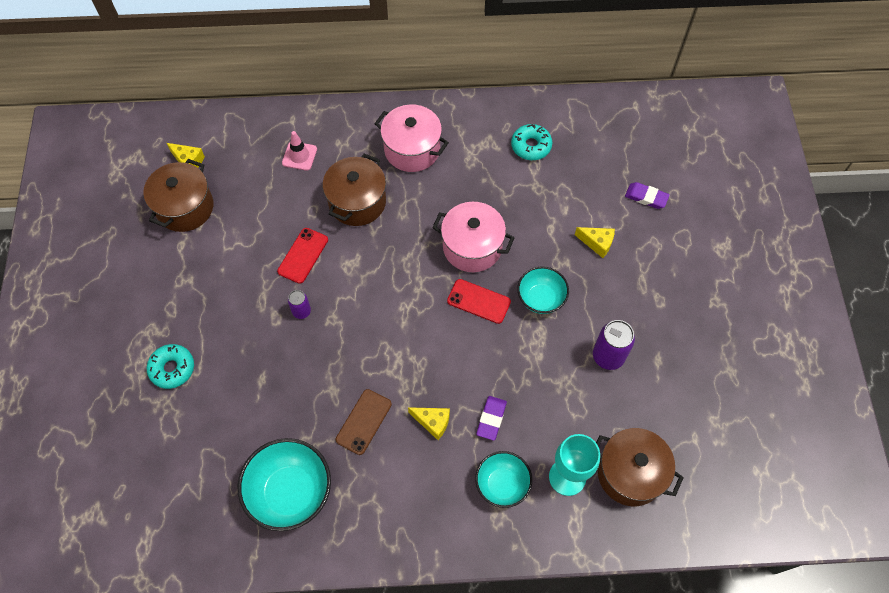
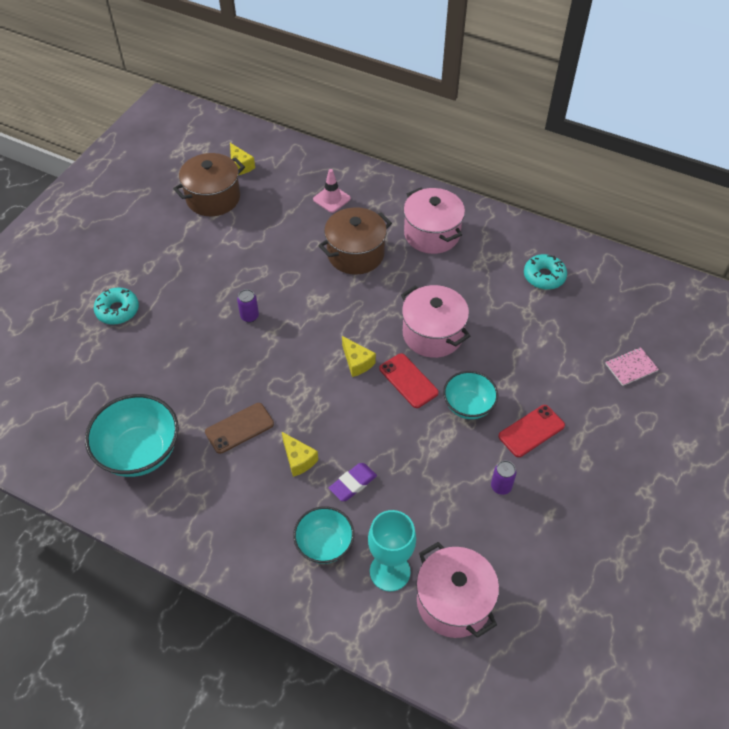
camera: 30 degrees right, 10 degrees down
red phone [277,228,328,284] -> red phone moved to [498,405,565,457]
yellow cheese [575,227,615,258] -> yellow cheese moved to [342,336,376,377]
purple can [593,320,635,370] -> purple can [491,460,516,495], size x0.59
brown pot [596,428,684,506] -> pink pot [416,542,499,638]
purple eraser [625,182,670,209] -> pink notebook [605,347,659,386]

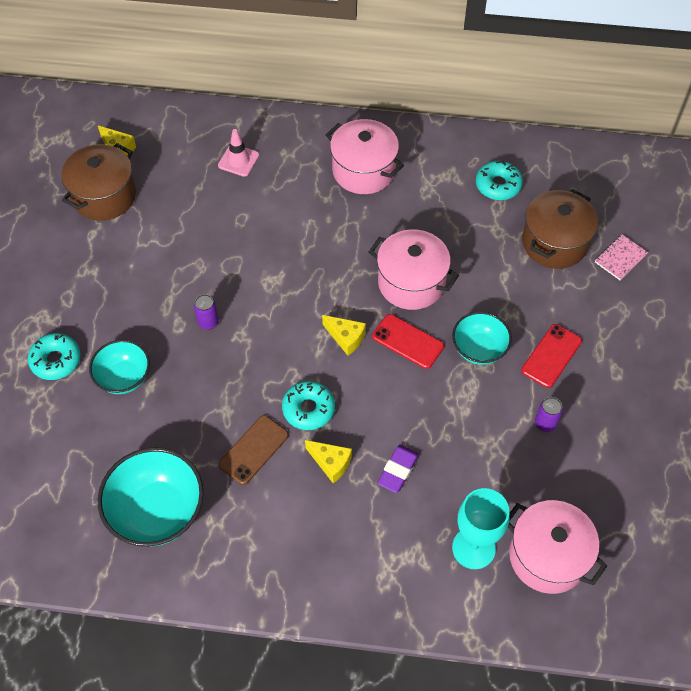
camera: 20 degrees left, 5 degrees up
turquoise bowl [293,506,354,564] -> turquoise bowl moved to [89,340,150,394]
brown pot [318,207,392,275] -> brown pot moved to [522,189,598,269]
none -> turquoise donut [282,381,335,430]

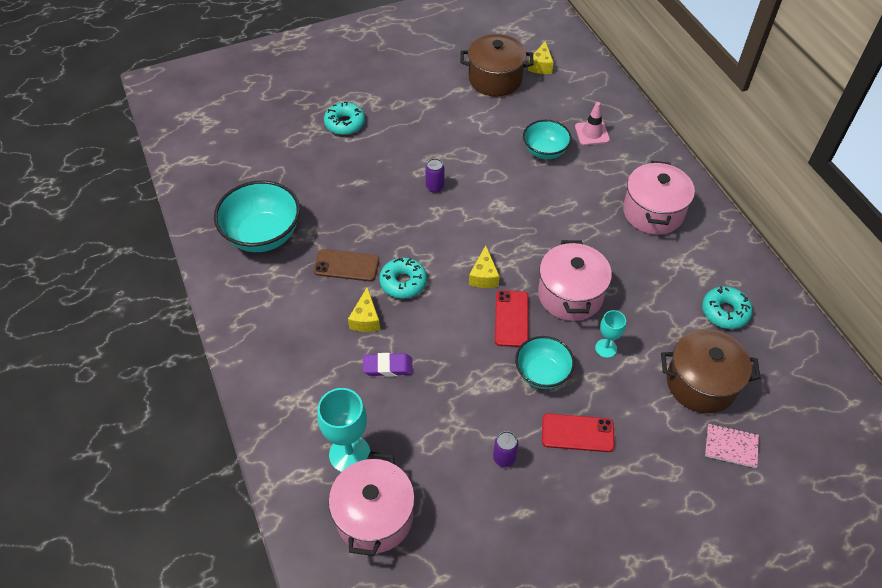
camera: 60 degrees right, 5 degrees down
turquoise bowl [89,340,150,394] -> turquoise bowl moved to [523,120,572,159]
none -> turquoise goblet [595,310,626,358]

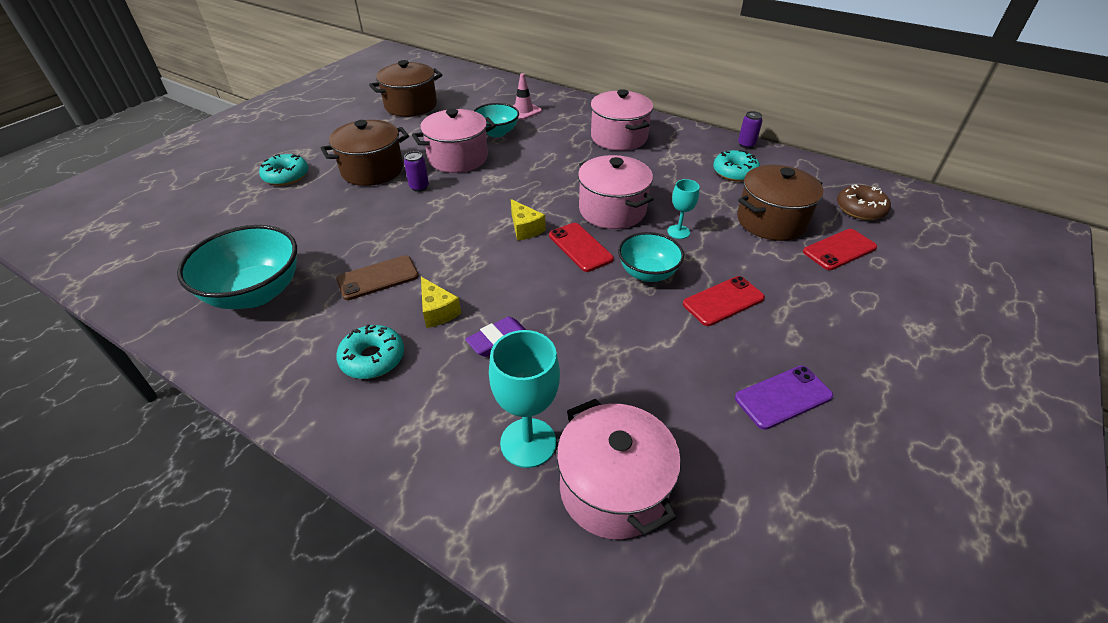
camera: 35 degrees left, 10 degrees down
turquoise donut [379,257,427,299] -> turquoise donut moved to [336,324,404,379]
purple can [493,431,518,467] -> purple can moved to [738,111,763,149]
yellow cheese [528,41,554,74] -> none
pink notebook [705,424,759,468] -> red phone [803,229,877,270]
none -> brown pot [320,120,409,186]
none -> pink pot [412,109,496,173]
none -> purple phone [735,366,833,430]
none -> brown donut [837,184,891,220]

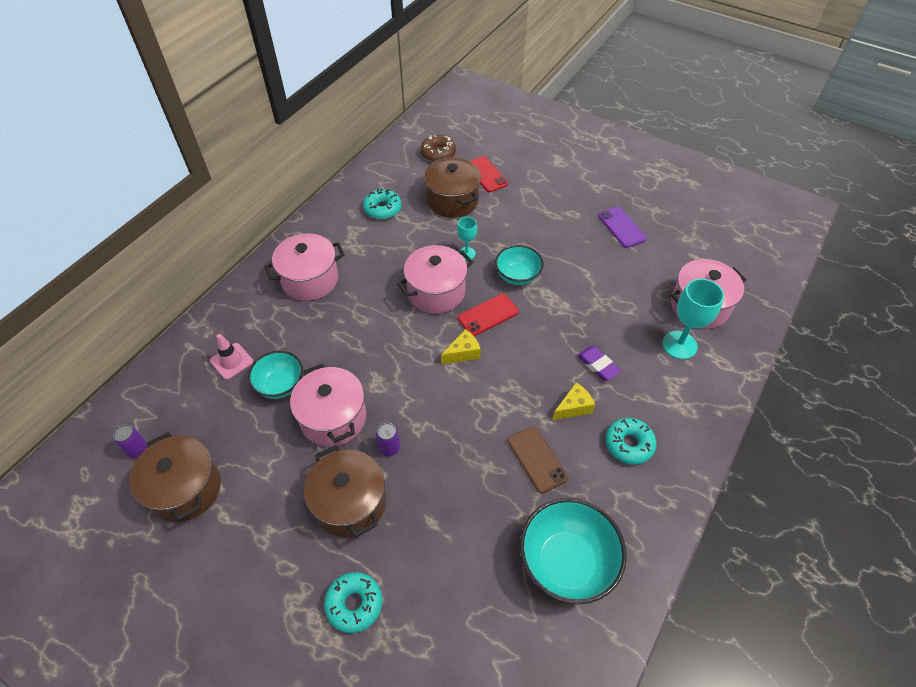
camera: 90 degrees left, 10 degrees up
red phone [683,276,765,326] -> none
purple can [738,111,763,149] -> purple can moved to [113,424,147,458]

